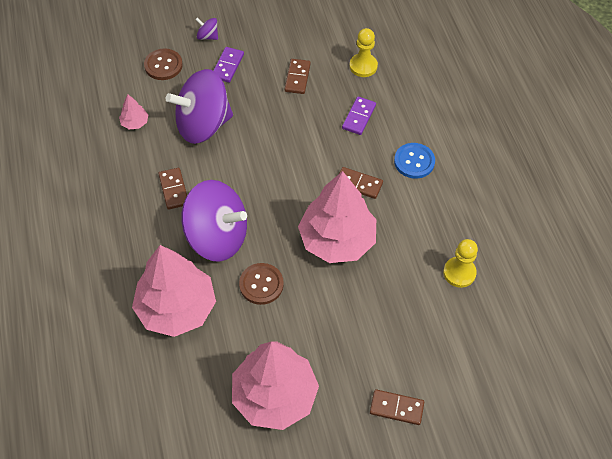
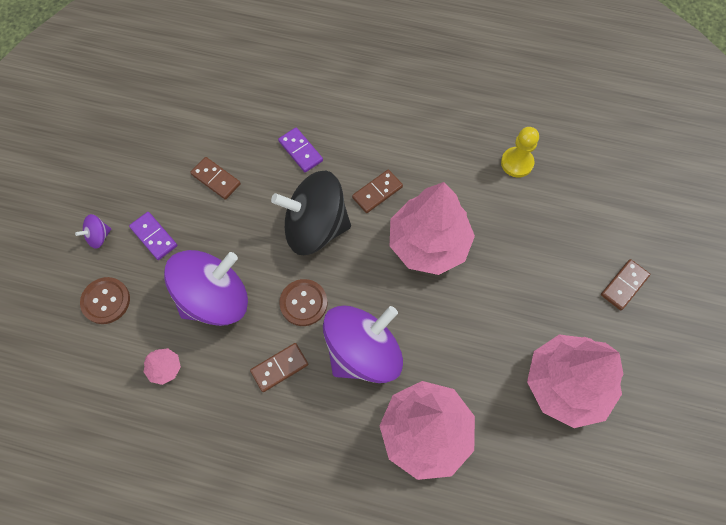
camera: 60 degrees left, 10 degrees up
brown domino [158,168,187,210] -> brown domino turned 45 degrees counterclockwise [250,343,308,392]
purple spinning top [166,69,233,144] -> purple spinning top turned 135 degrees counterclockwise [164,250,248,326]
brown button [239,263,284,305] -> brown button moved to [279,279,327,326]
yellow pawn [350,28,378,77] -> none
blue button [394,143,435,179] -> none
none -> black spinning top [271,171,351,255]

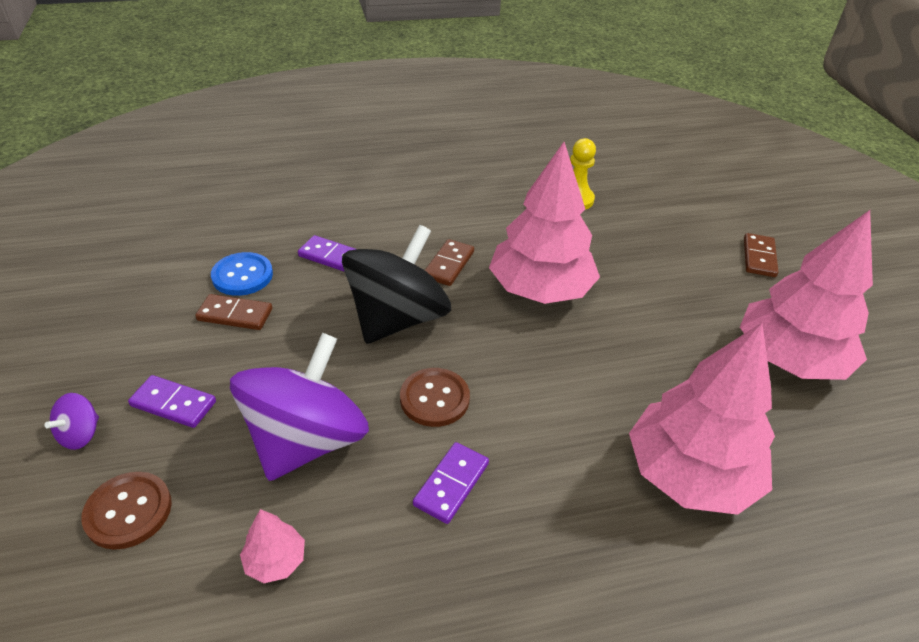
camera: 30 degrees left, 25 degrees down
brown domino [250,343,308,392] -> purple domino [413,442,489,524]
black spinning top [271,171,351,255] -> black spinning top turned 150 degrees clockwise [342,225,451,344]
purple spinning top [323,305,403,383] -> none
none -> blue button [211,252,273,296]

